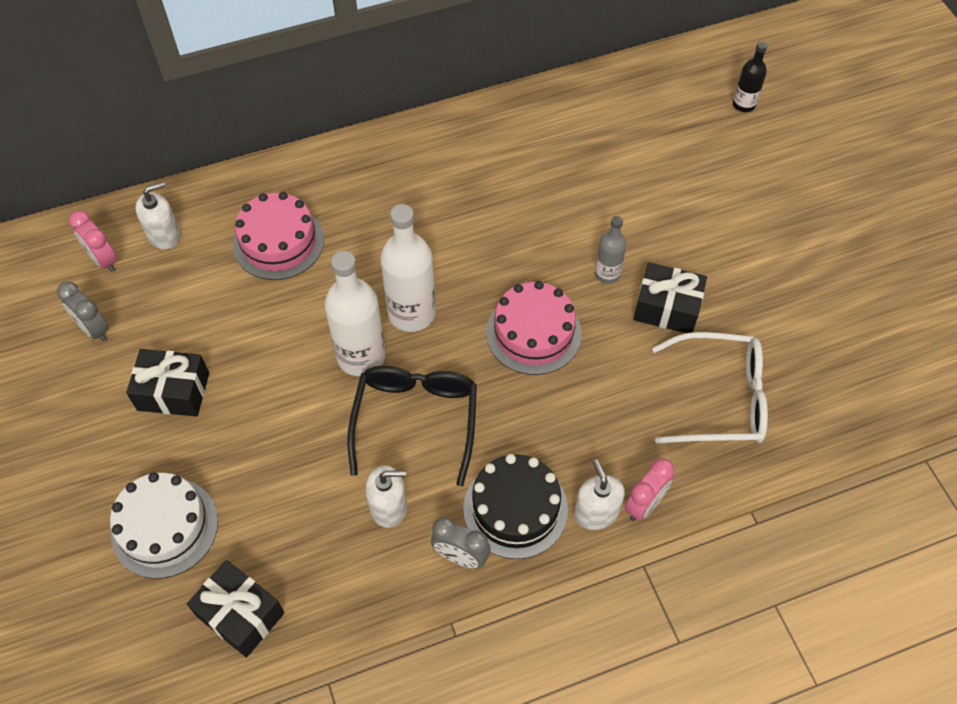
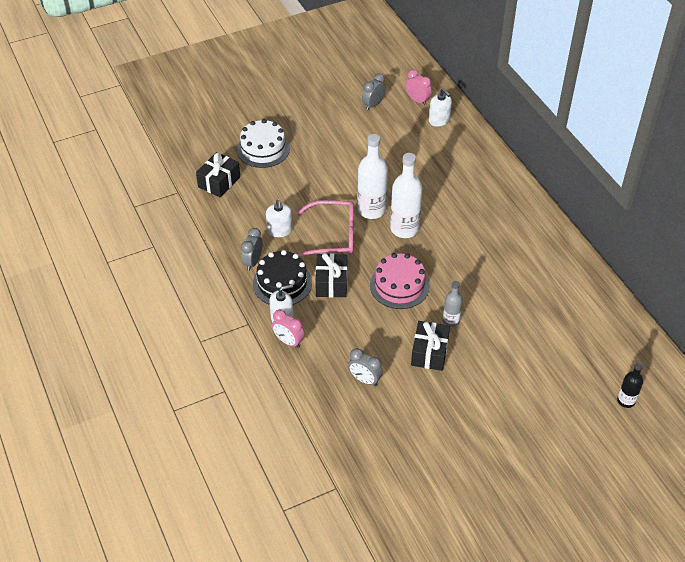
camera: 85 degrees right, 10 degrees down
pink clock [69,211,117,272] -> pink clock turned 90 degrees clockwise [406,70,432,105]
black gift [126,349,209,417] -> black gift moved to [315,253,347,297]
pink cake [233,192,324,280] -> none
black glasses [347,366,477,486] -> pink glasses [296,200,354,258]
white glasses [652,332,768,444] -> grey clock [348,348,383,386]

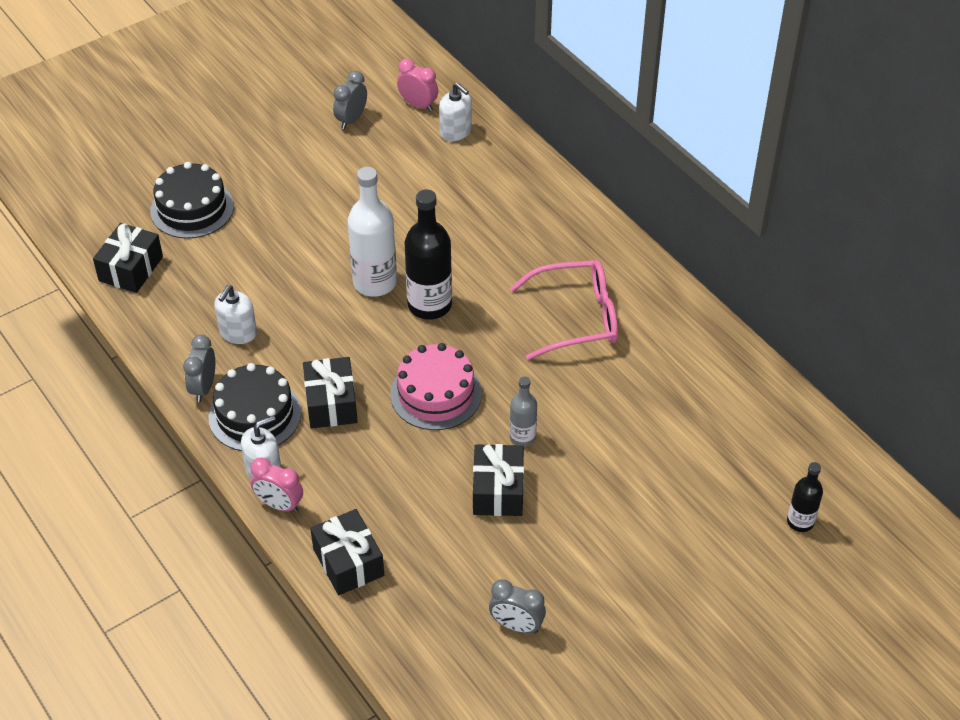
camera: 10 degrees left, 0 degrees up
white cake [237,119,290,168] -> black cake [150,162,234,239]
white soap dispenser [266,199,292,237] -> white soap dispenser turned 45 degrees clockwise [214,285,257,344]
pink glasses [296,200,354,258] -> pink glasses moved to [510,260,618,360]
grey clock [348,348,383,386] -> grey clock moved to [489,579,546,634]
white bottle [390,153,422,238] -> black bottle [405,189,452,320]
none -> black gift [310,509,384,595]

